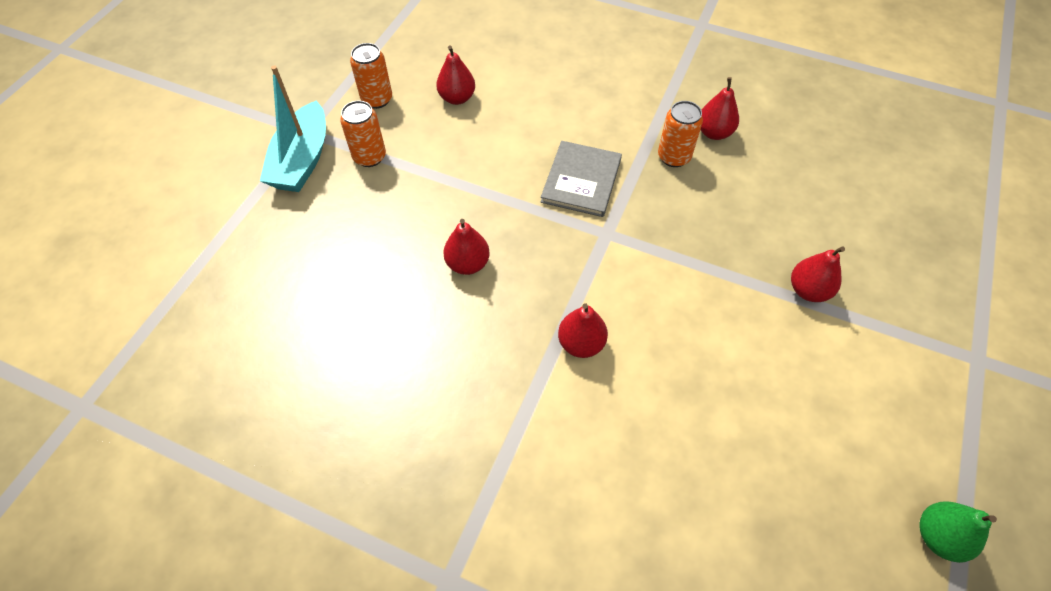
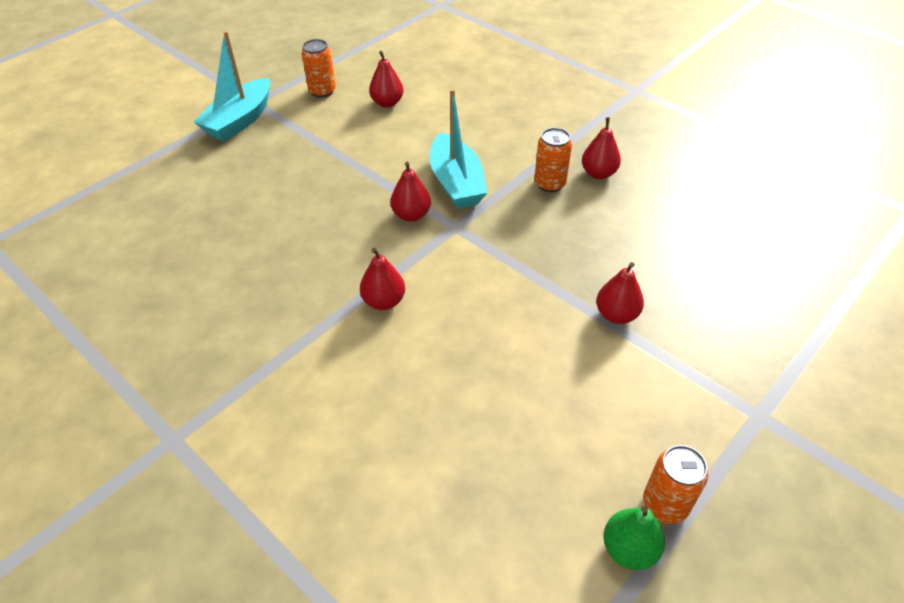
camera: 20 degrees right, 10 degrees down
orange can [340,101,386,167] -> orange can moved to [643,445,708,524]
red pear [443,219,490,275] -> red pear moved to [390,162,431,222]
grey book [541,141,622,217] -> turquoise boat [430,89,487,209]

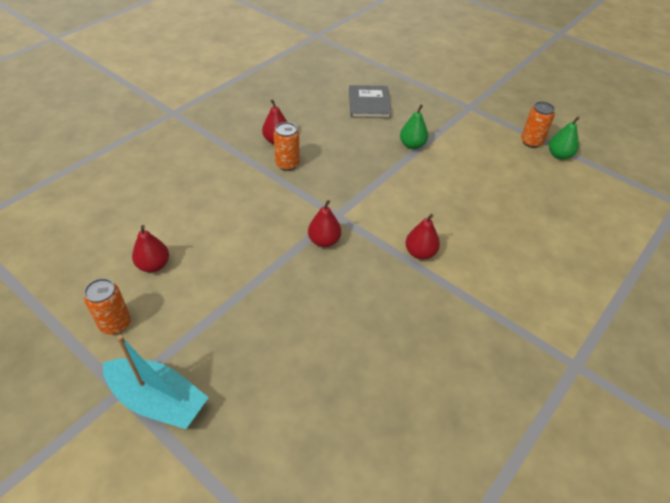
camera: 95 degrees left, 0 degrees up
turquoise boat [430,89,487,209] -> none
red pear [596,262,644,324] -> green pear [400,104,428,149]
none -> grey book [349,85,391,118]

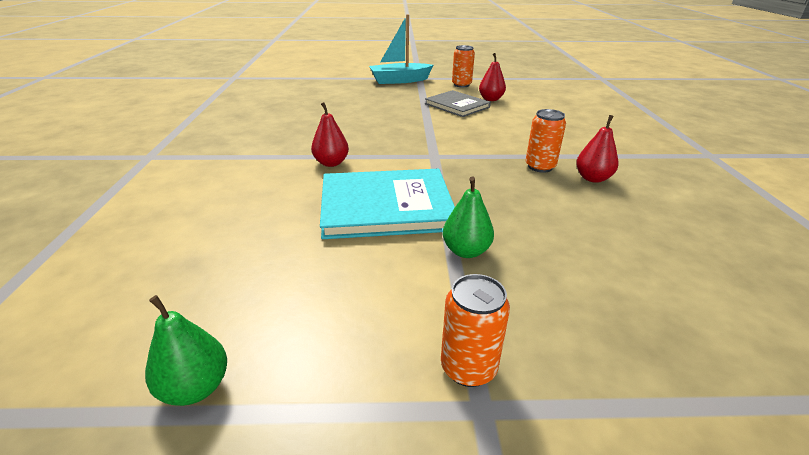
camera: 140 degrees right, 15 degrees down
red pear [308,200,341,247] -> none
grey book [349,85,391,118] -> grey book moved to [425,90,491,117]
orange can [521,102,555,148] -> orange can moved to [441,274,510,387]
none -> turquoise book [320,169,455,239]

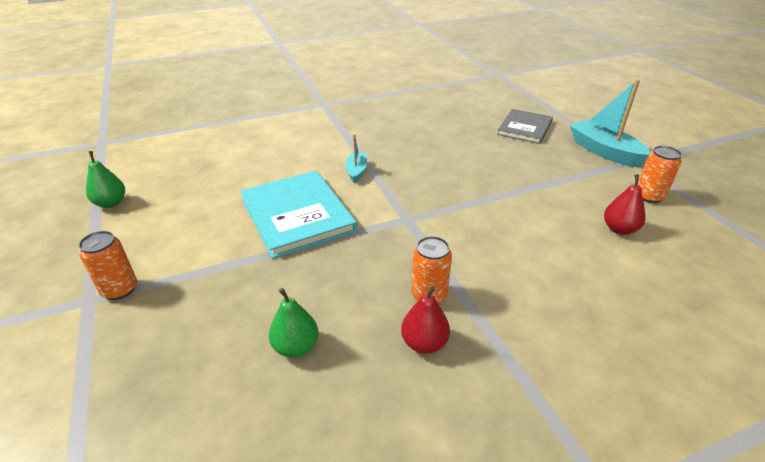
camera: 70 degrees right, 5 degrees up
red pear [311,102,349,167] -> turquoise boat [345,134,367,183]
grey book [425,90,491,117] -> grey book moved to [497,109,553,144]
green pear [443,177,494,258] -> green pear moved to [269,288,318,358]

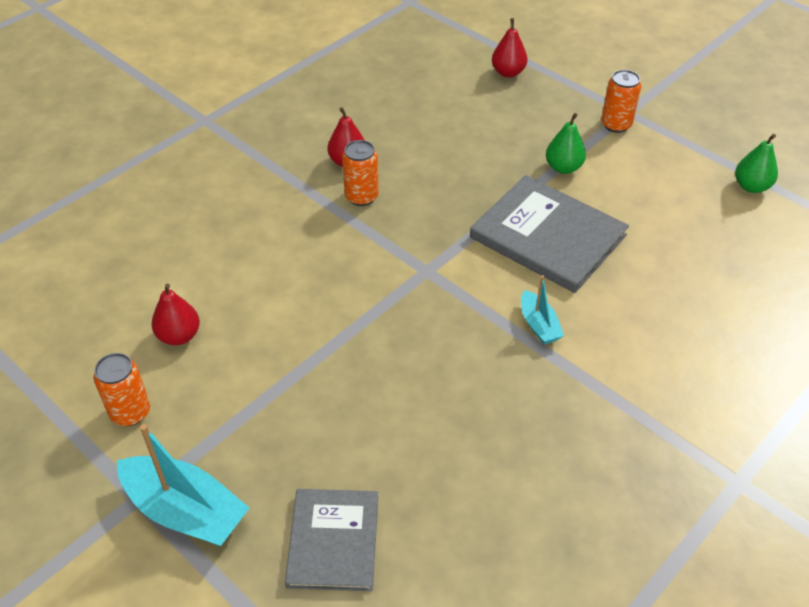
camera: 155 degrees right, 10 degrees up
turquoise book [240,171,357,259] -> grey book [470,175,629,293]
green pear [269,288,318,358] -> green pear moved to [546,113,586,174]
none -> red pear [492,18,527,78]

